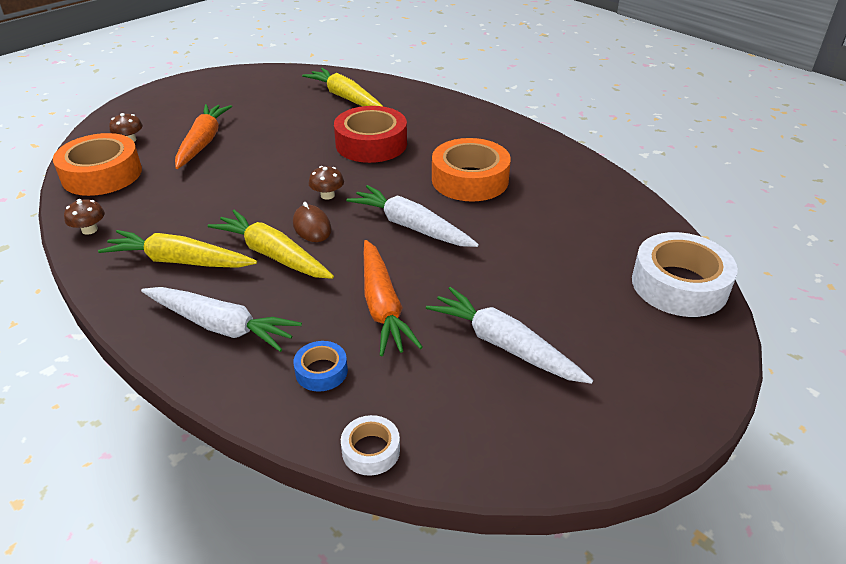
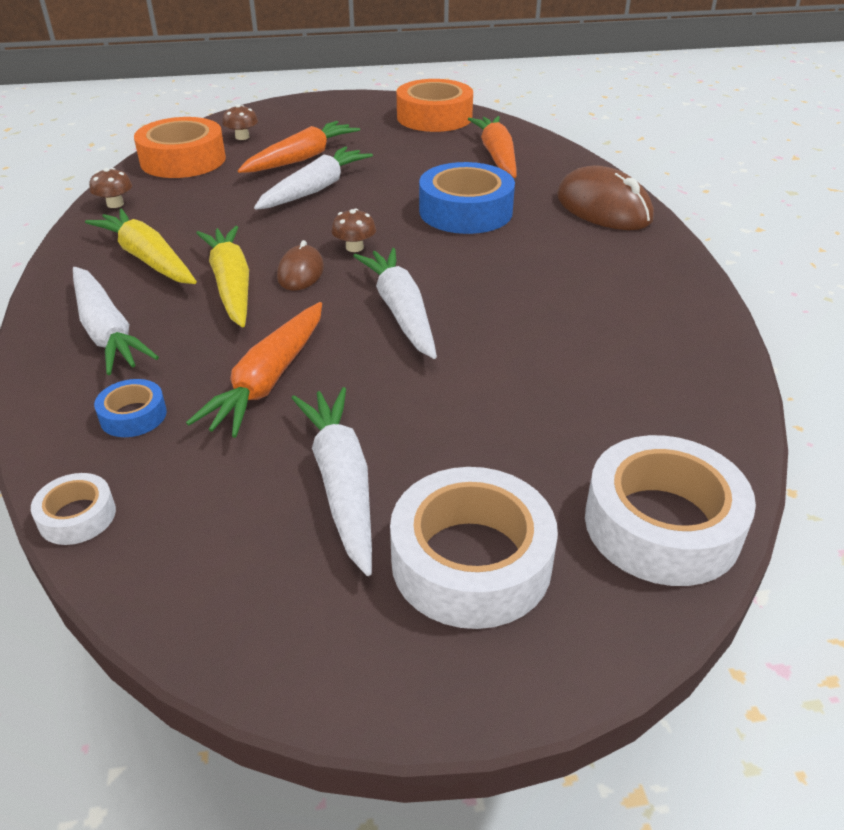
camera: 35 degrees right, 0 degrees up
yellow carrot [302,68,383,107] -> orange carrot [468,116,517,178]
red tape [334,106,407,163] -> blue tape [419,162,515,234]
orange tape [432,138,511,202] -> orange tape moved to [396,79,473,132]
none -> white carrot [254,146,373,210]
none -> white tape [390,467,558,629]
none -> brown mouse [557,165,654,230]

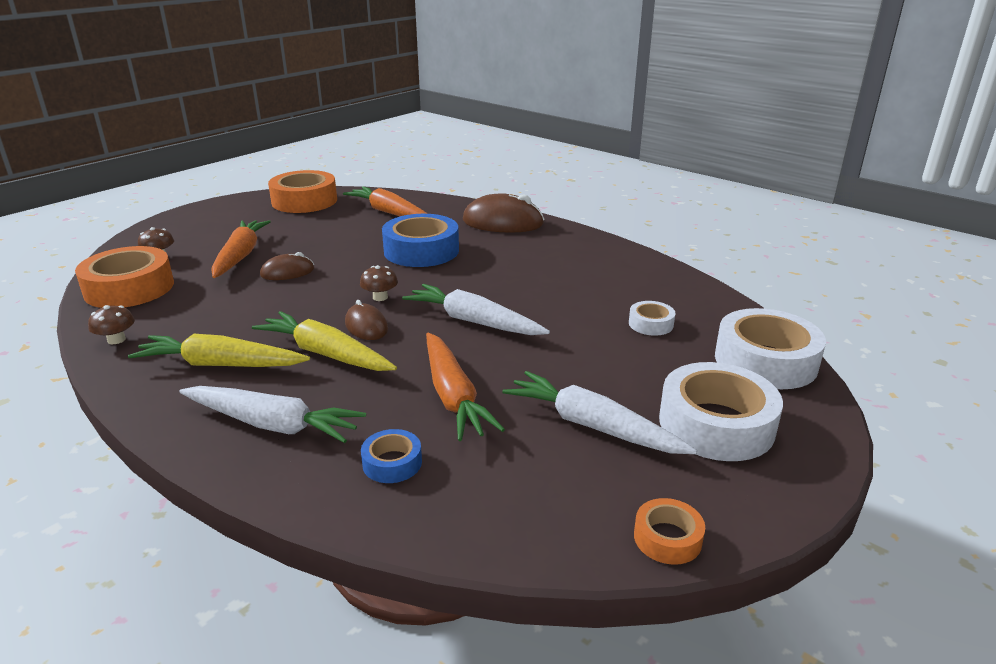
camera: 40 degrees left, 10 degrees down
white tape [31,473,116,545] -> white tape moved to [629,301,675,336]
white carrot [254,146,373,210] -> brown mouse [260,252,314,280]
none -> orange tape [634,498,705,565]

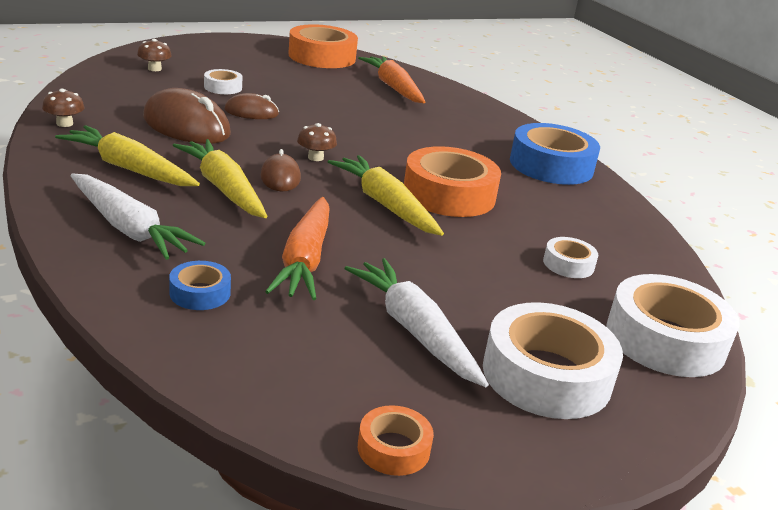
camera: 20 degrees right, 0 degrees up
orange tape [75,246,174,308] -> orange tape moved to [404,146,501,217]
orange carrot [212,220,271,278] -> white tape [204,69,242,94]
blue tape [382,214,459,267] -> blue tape moved to [510,123,600,185]
white carrot [402,284,550,335] -> yellow carrot [328,155,444,236]
brown mouse [463,193,544,233] -> brown mouse moved to [143,88,231,144]

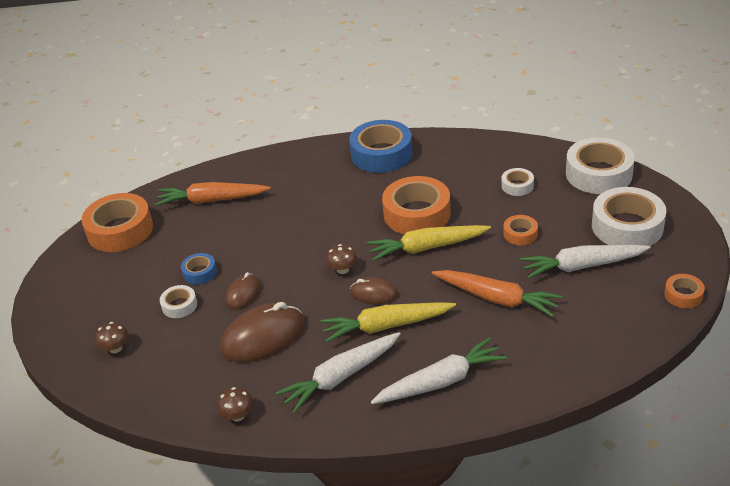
camera: 60 degrees left, 10 degrees up
yellow carrot [55,125,200,186] -> white carrot [276,332,401,413]
blue tape [169,261,231,310] -> blue tape moved to [181,253,217,284]
none -> orange tape [503,215,538,245]

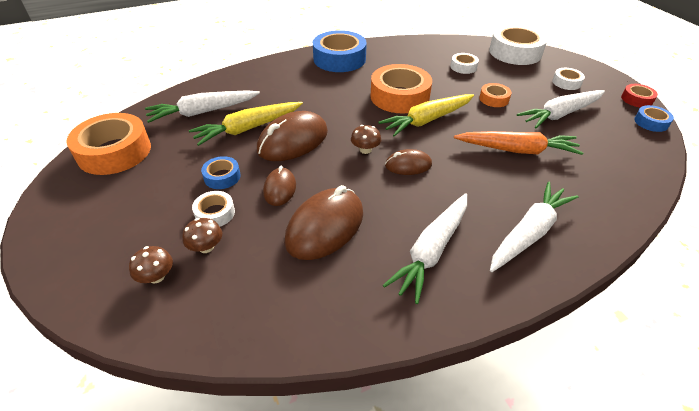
camera: 25 degrees left, 5 degrees up
orange carrot [155,182,271,206] -> white carrot [145,90,260,123]
brown mushroom [217,387,254,422] -> brown mushroom moved to [182,218,222,253]
yellow carrot [320,302,456,343] -> yellow carrot moved to [189,102,303,146]
white tape [592,187,666,246] -> white tape [552,68,585,90], size x0.49
orange tape [664,274,705,308] -> blue tape [634,105,674,132]
none -> brown mouse [257,111,328,161]
none -> red tape [621,84,658,108]

